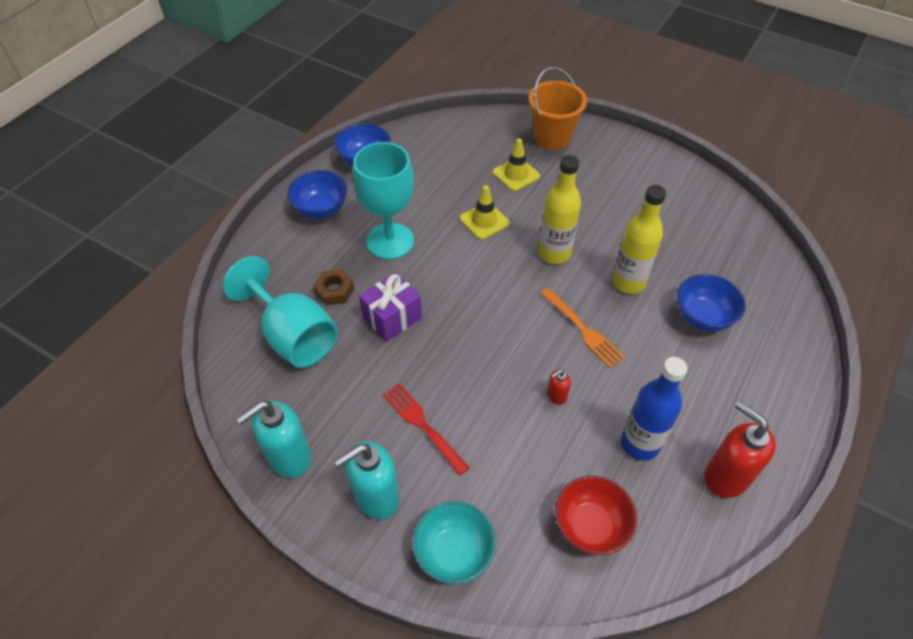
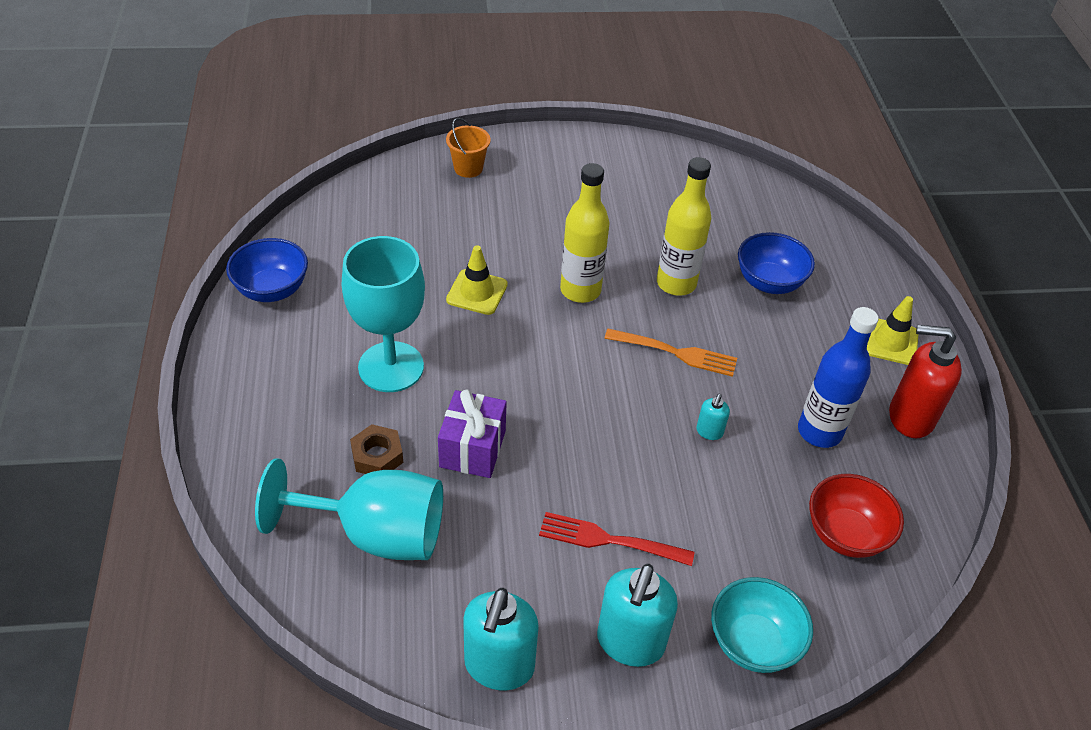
camera: 40 degrees left, 5 degrees down
blue bowl [287,170,347,219] -> none
yellow traffic cone [493,138,540,191] -> yellow traffic cone moved to [867,296,918,365]
orange bucket [528,67,587,150] -> orange bucket [446,118,490,178], size x0.60
red soap dispenser [547,369,571,405] -> turquoise soap dispenser [696,394,730,440]

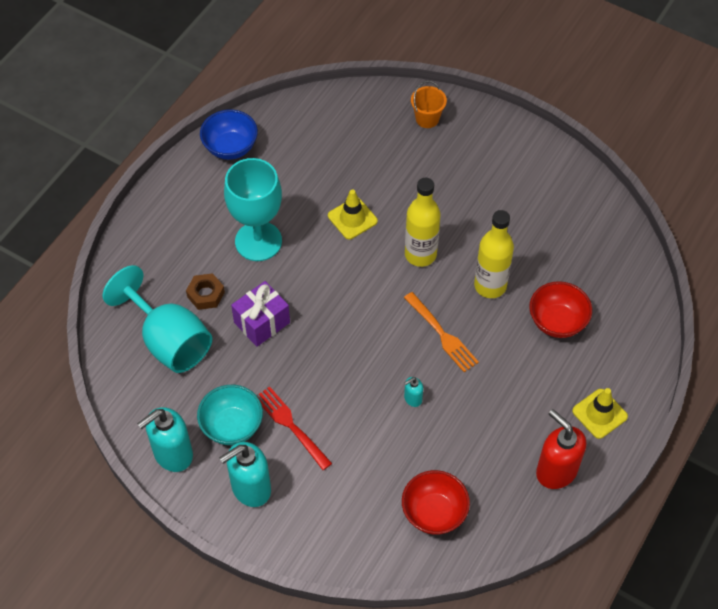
camera: 40 degrees right, 10 degrees up
turquoise bowl [711,577,813,673] -> turquoise bowl moved to [197,385,263,445]
blue bowl [738,232,815,294] -> red bowl [529,281,592,338]
blue bottle [798,307,878,448] -> none

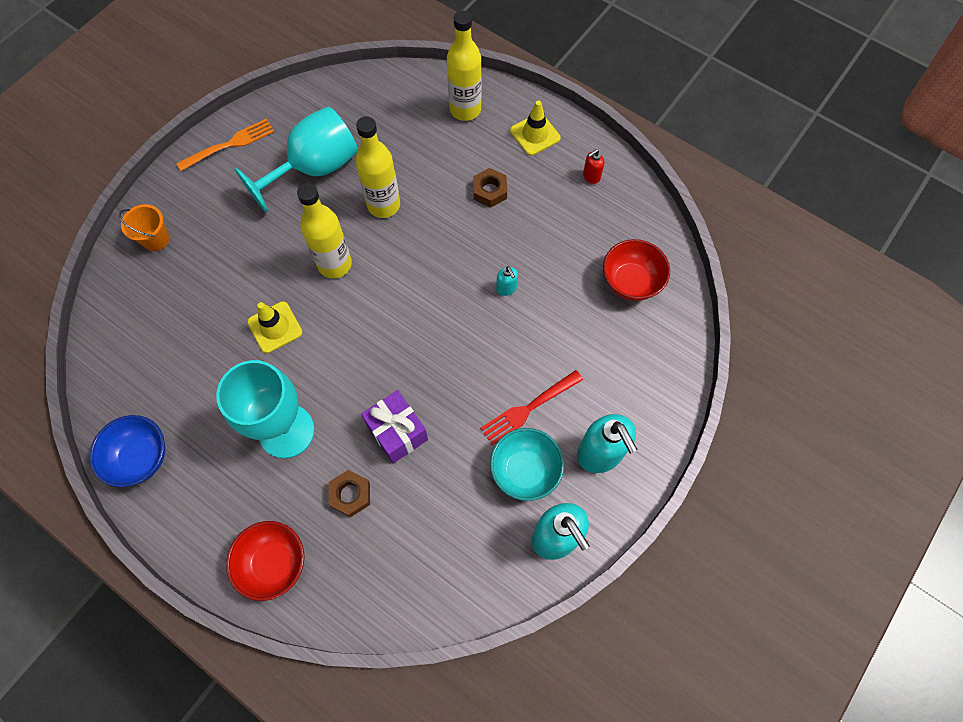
camera: 85 degrees left, 10 degrees up
turquoise goblet [103,265,212,373] -> turquoise goblet moved to [234,106,358,212]
orange fork [404,292,479,372] -> orange fork moved to [176,118,274,171]
red bowl [529,281,592,338] -> red bowl moved to [226,521,305,601]
red soap dispenser [536,409,586,489] -> red soap dispenser [583,149,604,184], size x0.47
none -> yellow bottle [447,11,482,121]
none -> brown nut [473,168,507,208]

